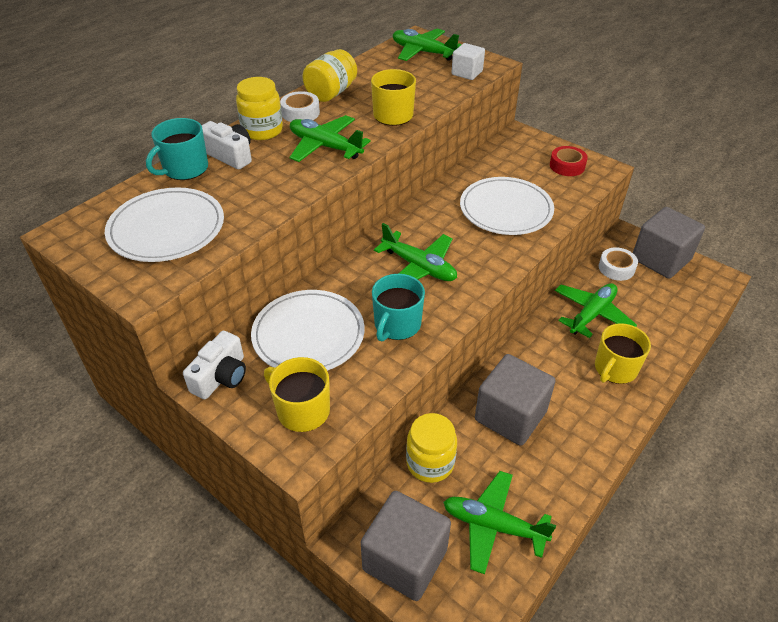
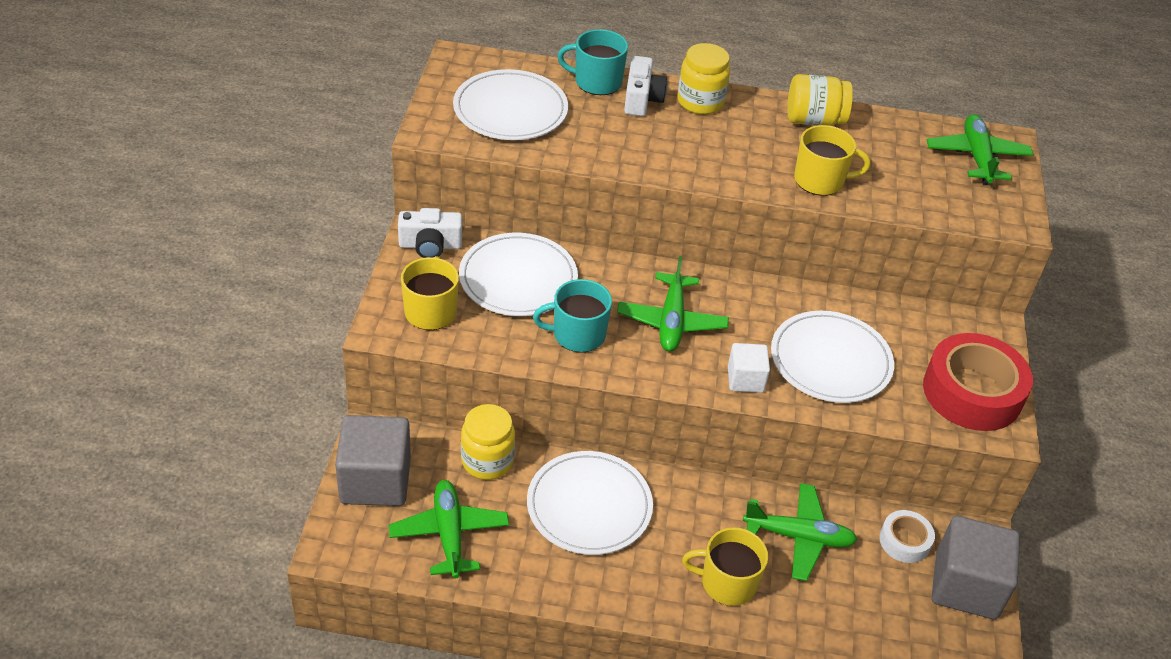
camera: 55 degrees right, 0 degrees up
white tape [280,91,320,122] -> none
green plane [289,115,371,162] -> none
white cube [451,43,485,80] -> white cube moved to [728,343,770,393]
grey cube [475,354,556,446] -> white plate [527,451,653,555]
red tape [550,146,588,176] -> red tape [923,333,1033,431], size x1.96

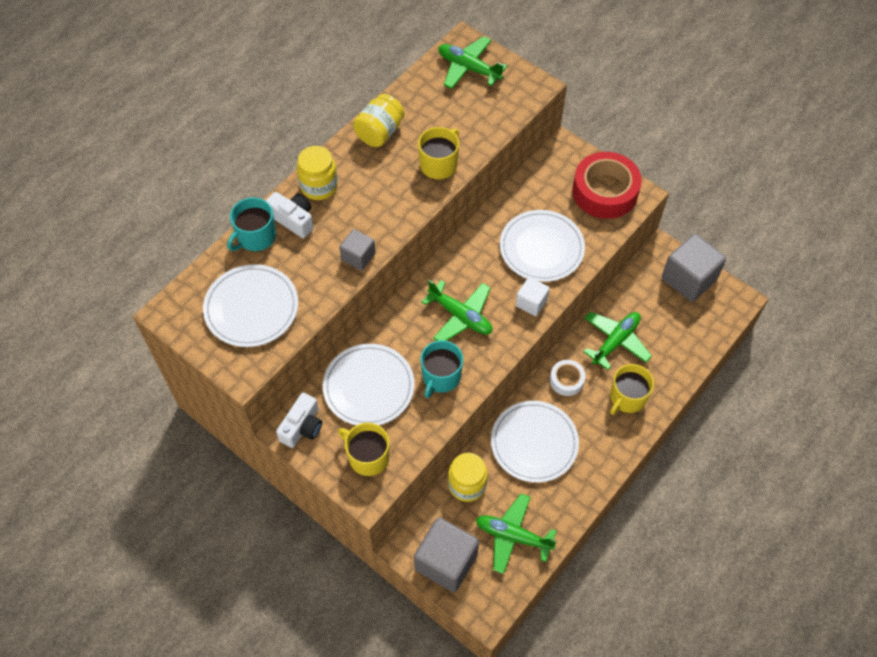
camera: 55 degrees left, 15 degrees up
white tape [879,510,935,563] -> white tape moved to [550,360,586,396]
none -> grey cube [339,229,376,271]

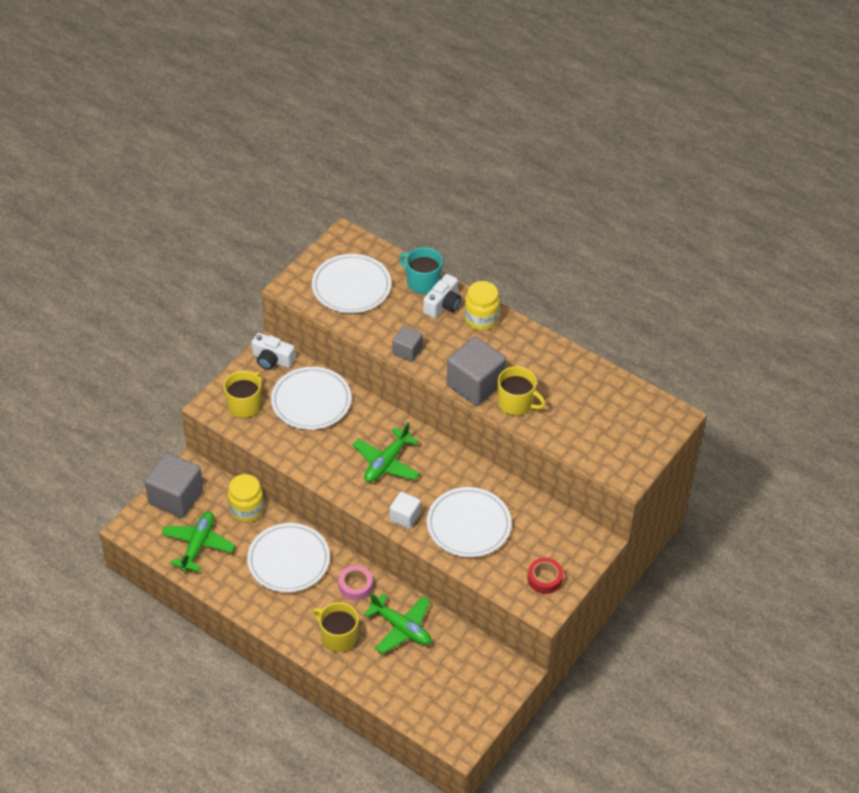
camera: 85 degrees right, 10 degrees down
yellow jar [353,94,404,147] -> none
turquoise mug [420,340,463,398] -> none
green plane [438,36,507,89] -> none
white tape [550,360,586,396] -> pink tape [339,566,373,600]
red tape [572,152,642,219] -> red tape [527,558,563,594], size x0.51
grey cube [662,234,726,302] -> grey cube moved to [447,337,506,406]

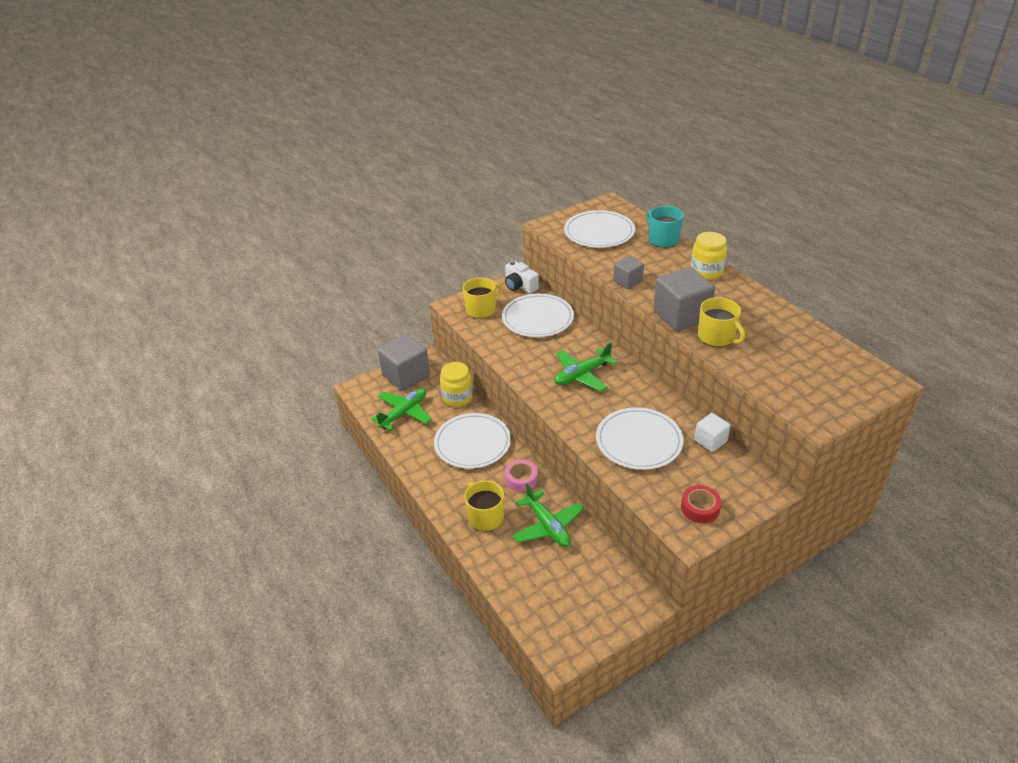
camera: 25 degrees right, 10 degrees down
white cube [390,491,421,529] -> white cube moved to [694,413,731,452]
white camera [423,274,461,318] -> none

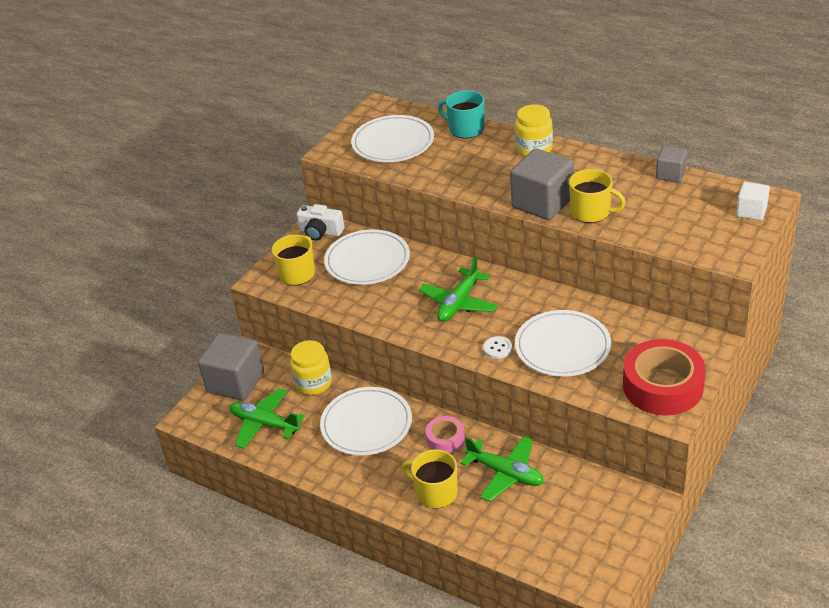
camera: 25 degrees left, 0 degrees up
green plane [371,388,432,431] -> green plane turned 75 degrees counterclockwise [230,388,305,449]
grey cube [613,256,644,289] -> grey cube moved to [656,146,687,182]
red tape [681,485,721,523] -> red tape [623,339,706,415], size x1.96
white cube [694,413,731,452] -> white cube moved to [736,182,770,220]
none -> white button [483,336,512,359]

